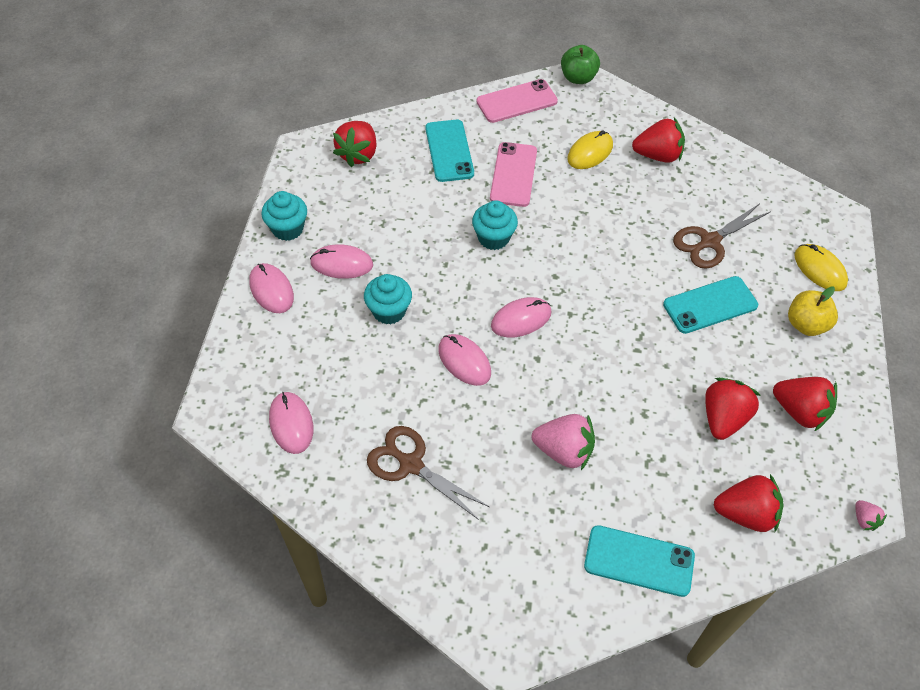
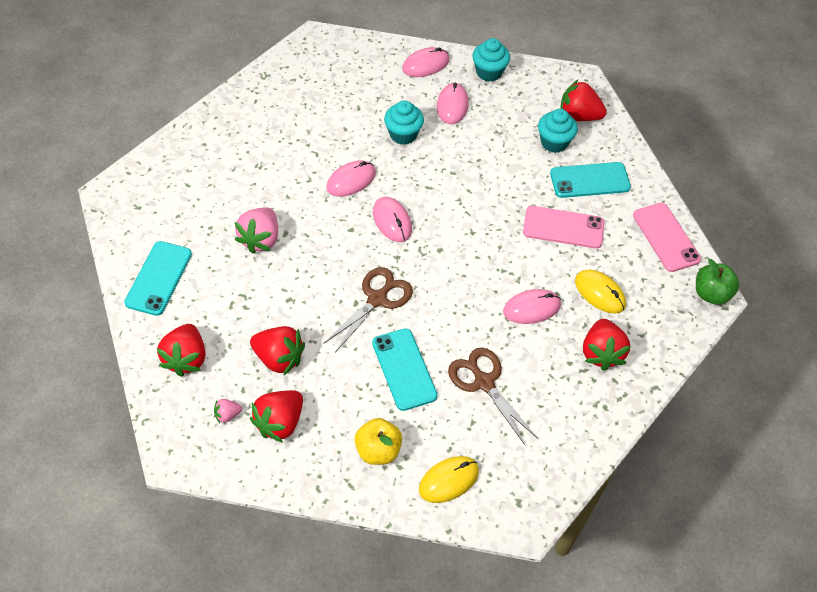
camera: 90 degrees right, 0 degrees up
pink mouse [269,392,313,454] -> pink mouse moved to [503,289,561,324]
brown scissors [367,426,490,520] -> brown scissors moved to [323,267,413,353]
turquoise cupcake [472,200,518,250] -> turquoise cupcake moved to [538,109,578,153]
pink strawberry [855,500,887,531] -> pink strawberry moved to [214,399,242,423]

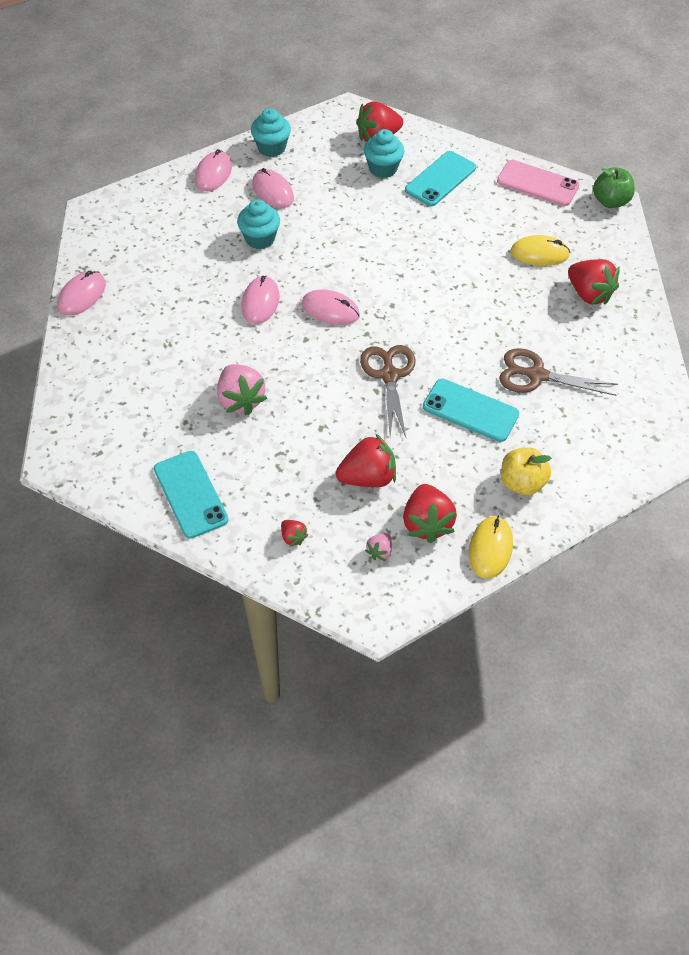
camera: 40 degrees left, 0 degrees up
red strawberry [156,324,206,377] -> red strawberry [281,520,308,547], size x0.49
yellow mouse [419,456,479,503] -> yellow mouse moved to [469,516,513,579]
pink mouse [503,289,561,324] -> pink mouse moved to [57,271,106,316]
pink phone [523,206,604,249] -> none

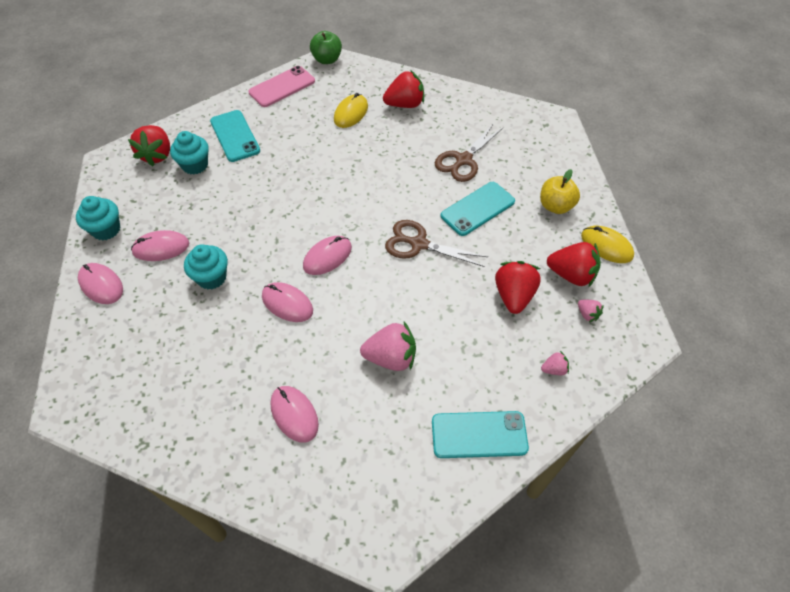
camera: 65 degrees left, 0 degrees up
pink mouse [57,271,106,316] -> pink mouse moved to [270,386,319,442]
red strawberry [281,520,308,547] -> pink strawberry [541,351,569,375]

